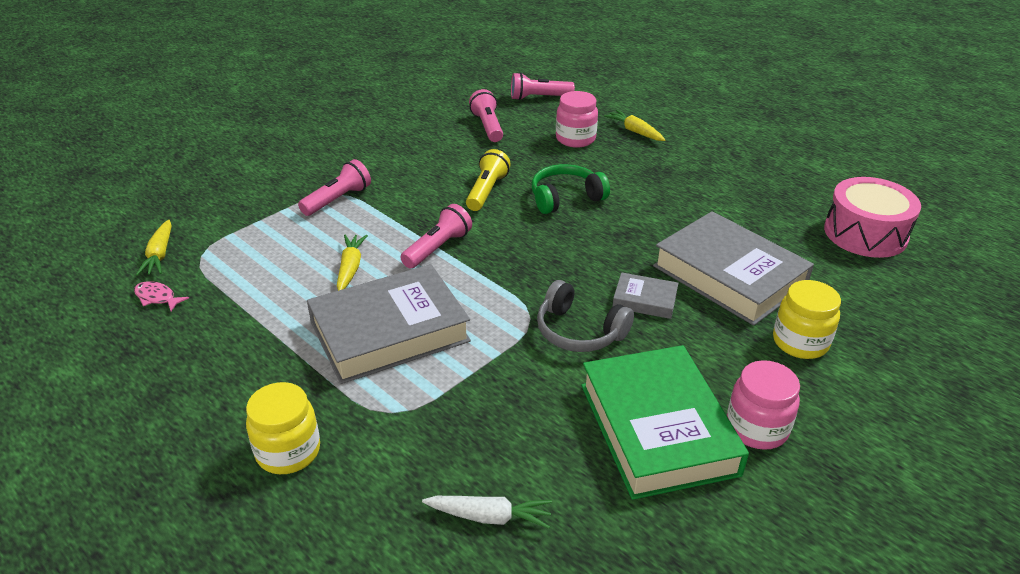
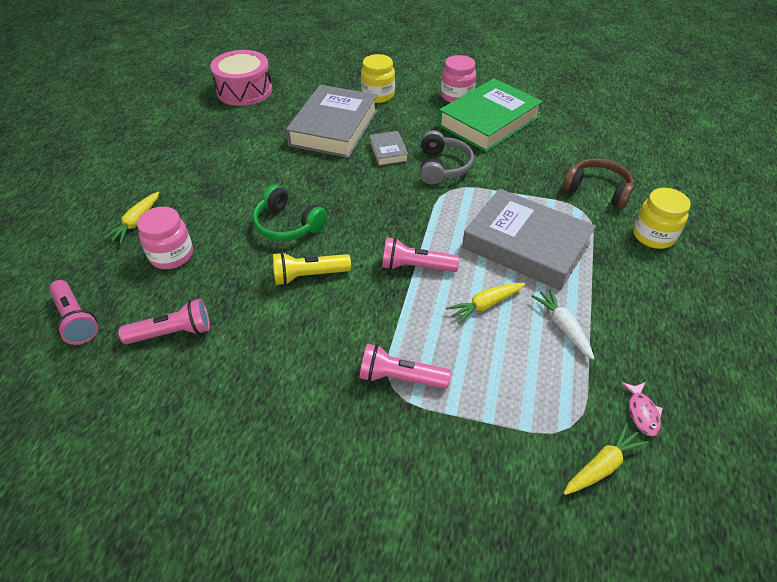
camera: 120 degrees left, 10 degrees up
white carrot [422,496,552,529] -> white carrot moved to [531,288,595,359]
pink flashlight [469,89,503,142] -> pink flashlight turned 150 degrees counterclockwise [119,299,210,344]
none -> brown headphones [563,158,634,208]

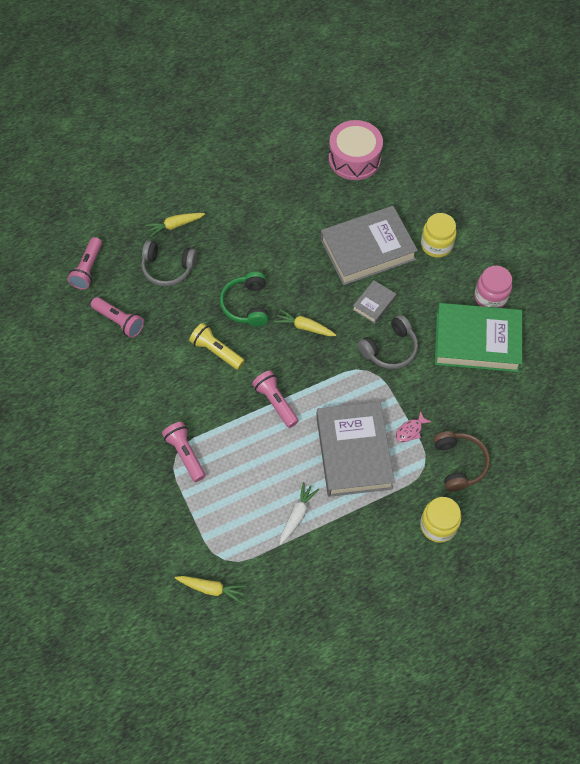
camera: 50 degrees right, 15 degrees up
pink jar [137,207,193,269] -> grey headphones [141,240,197,286]
yellow carrot [446,283,526,324] -> yellow carrot moved to [274,309,336,336]
pink fish [621,382,663,436] -> pink fish moved to [396,411,431,442]

